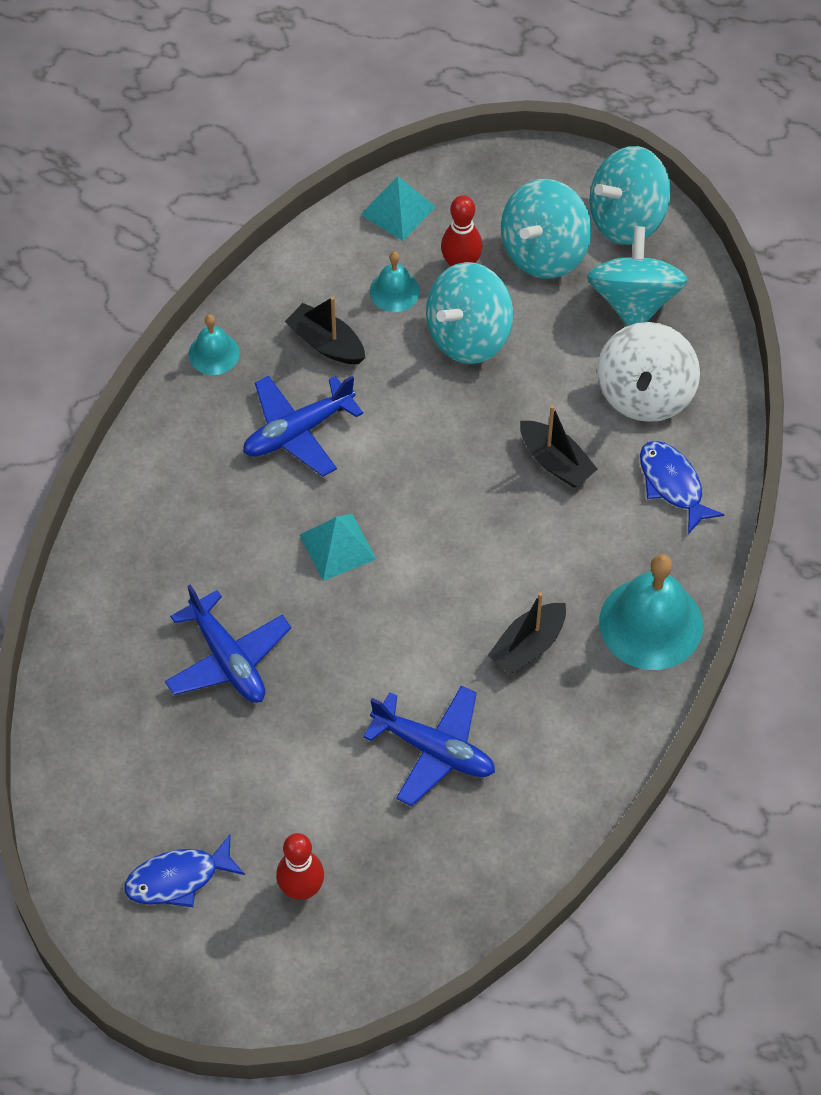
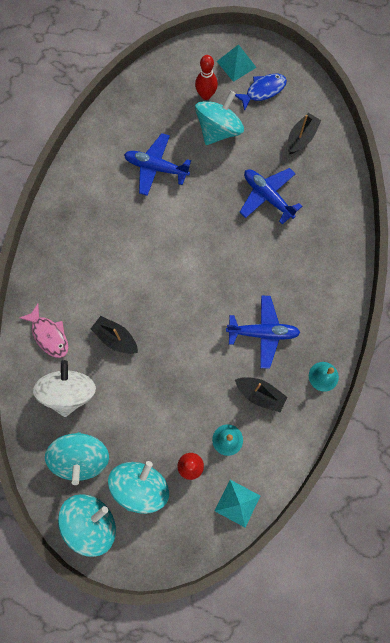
camera: 170 degrees right, 15 degrees up
blue plane [243,375,363,477] -> blue plane turned 45 degrees clockwise [226,296,301,369]
turquoise pyramid [300,514,376,581] -> turquoise pyramid moved to [217,44,257,82]
turquoise spinning top [426,262,513,364] -> turquoise spinning top moved to [195,91,244,145]
black boat [488,592,566,674] -> black boat moved to [287,113,321,154]
turquoise bell [599,554,703,670] -> none
blue fish [640,441,725,534] -> pink fish [19,304,68,358]

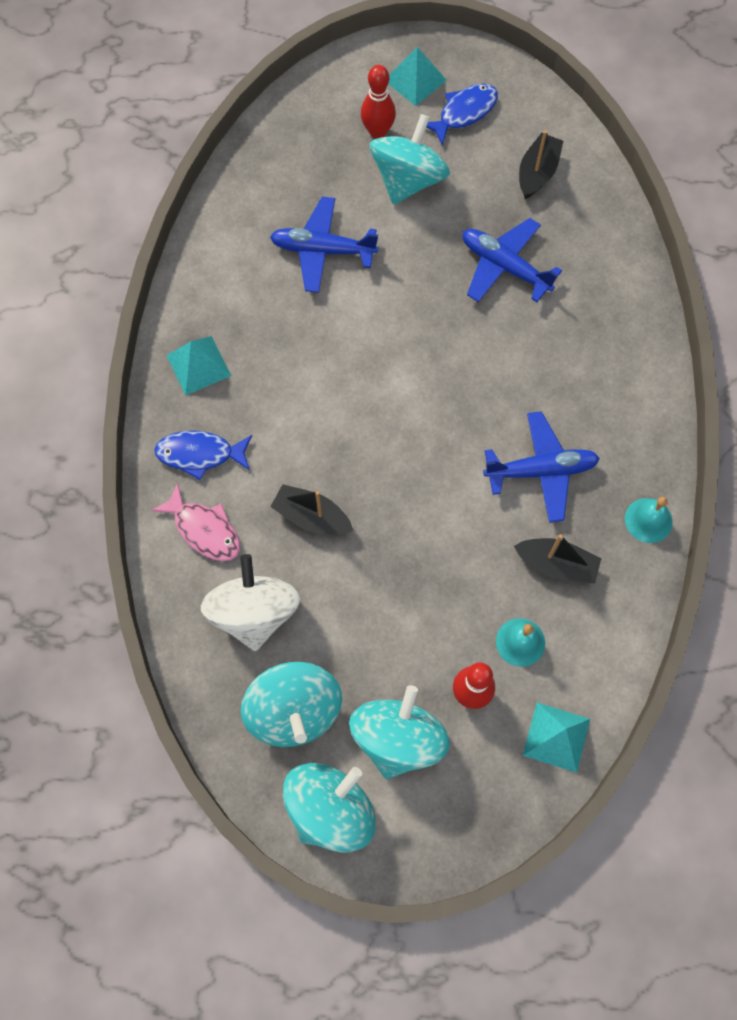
camera: 10 degrees left, 5 degrees down
none -> blue fish [154,431,252,480]
none -> turquoise pyramid [166,336,231,396]

